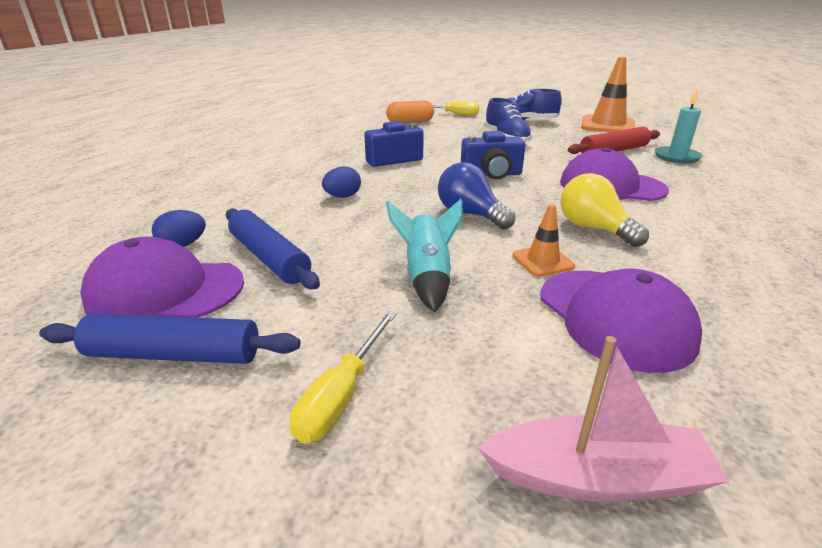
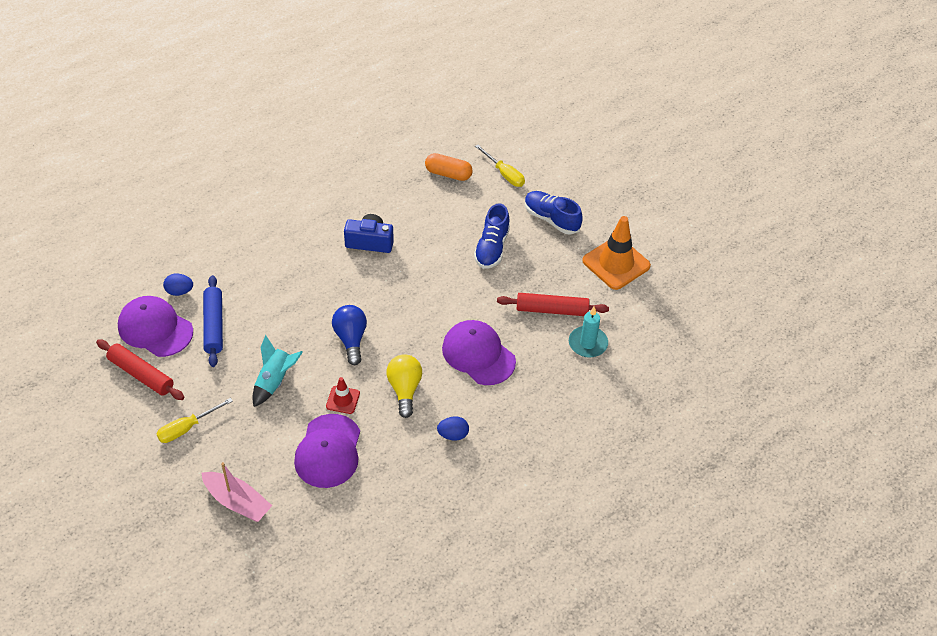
camera: 30 degrees right, 20 degrees up
blue rolling pin [39,313,300,364] -> red rolling pin [96,339,185,400]
blue egg [322,166,361,198] -> blue egg moved to [437,417,469,440]
blue camera [461,131,525,179] -> none
orange traffic cone [512,204,575,277] -> red traffic cone [326,377,360,414]

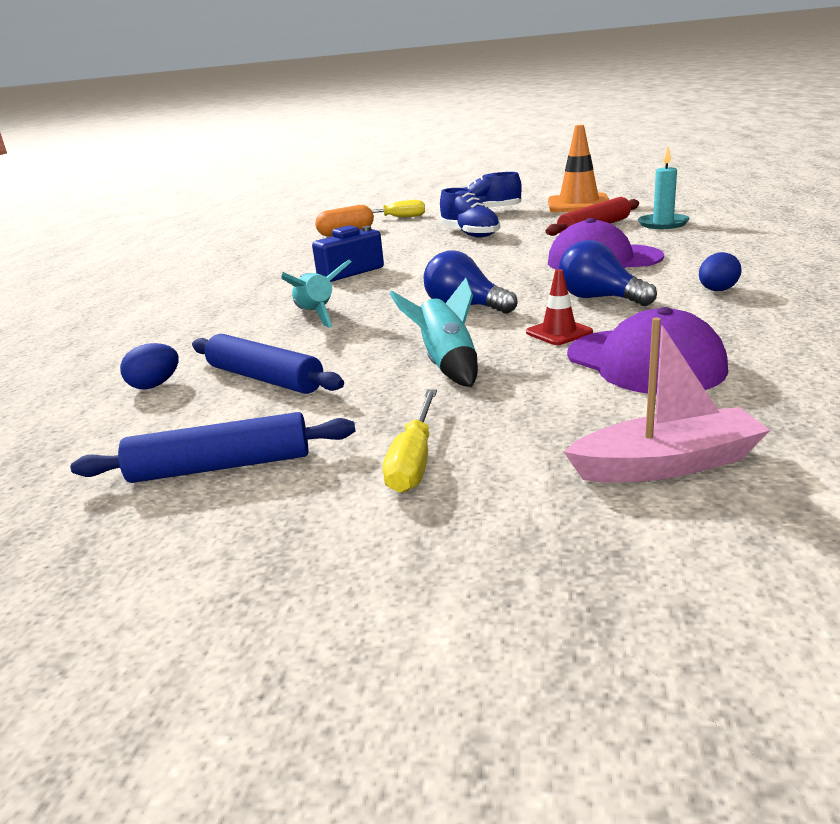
camera: 40 degrees left, 25 degrees down
red rolling pin [96,339,185,400] -> blue rolling pin [71,412,355,483]
purple cap [118,296,193,357] -> none
yellow light bulb [386,354,422,418] -> blue light bulb [559,240,657,306]
none -> turquoise rocket [281,259,351,327]

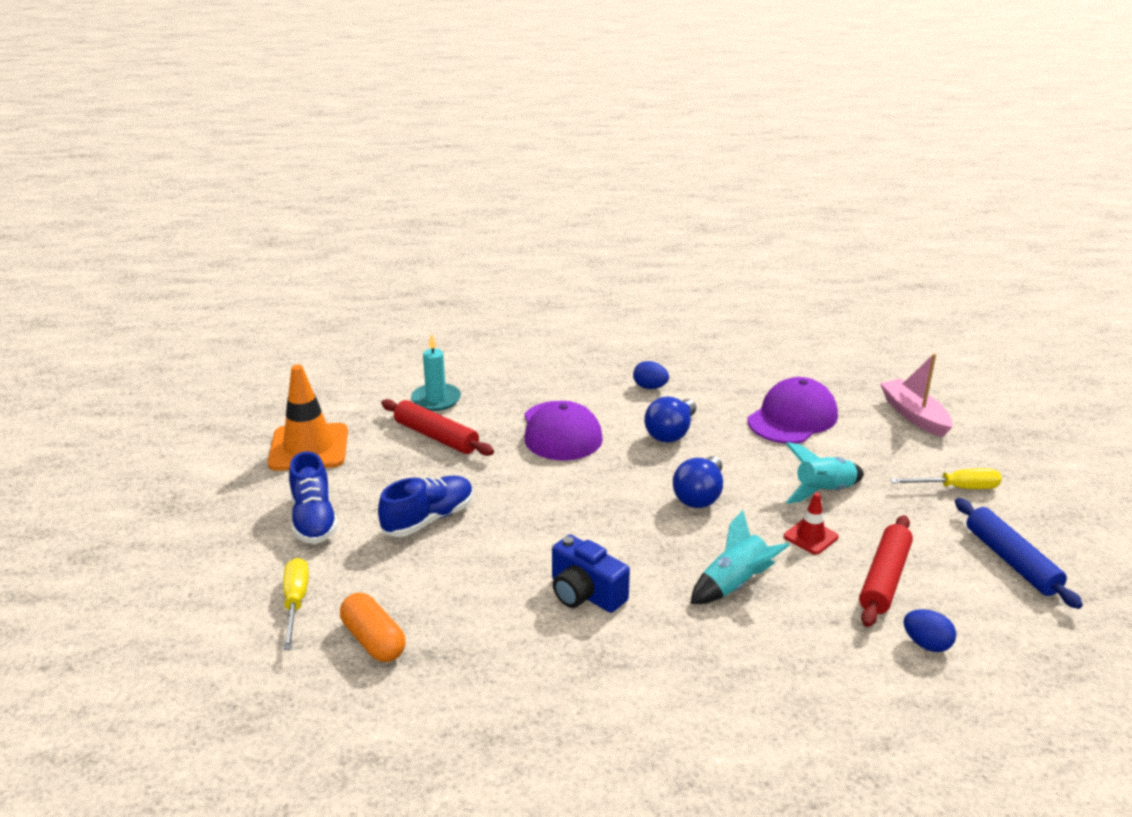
camera: 105 degrees left, 5 degrees up
blue rolling pin [192,334,344,394] -> red rolling pin [859,515,913,627]
red traffic cone [526,269,593,345] -> red traffic cone moved to [784,493,838,555]

